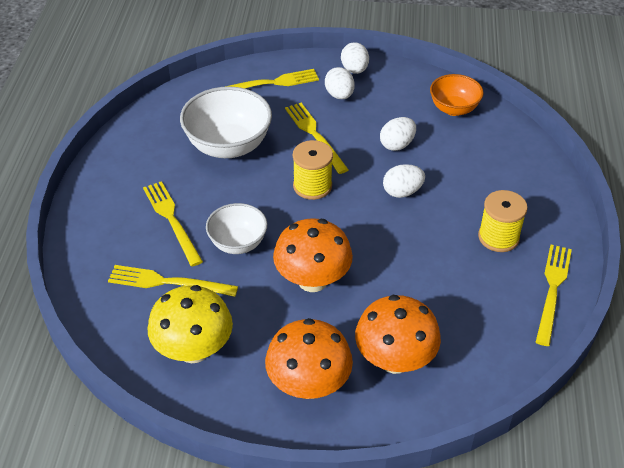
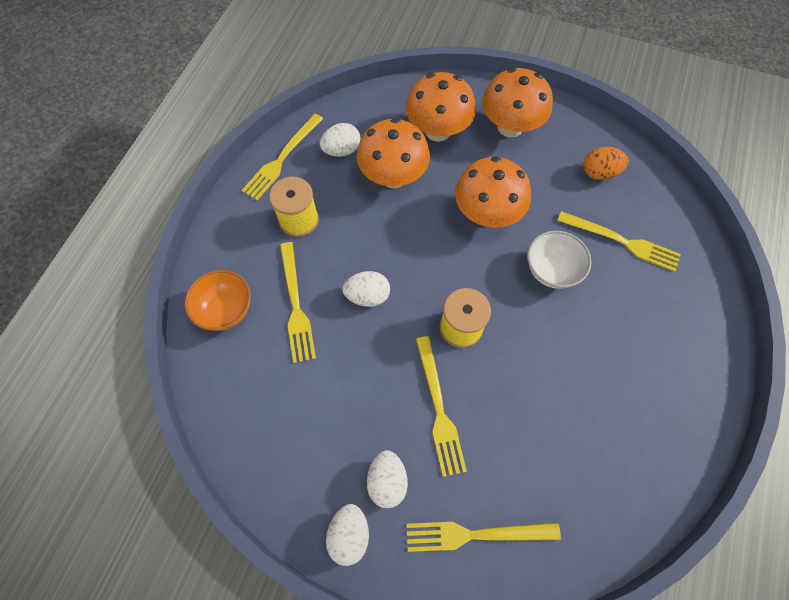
camera: 165 degrees left, 20 degrees up
yellow fork [143,181,203,266] -> yellow fork moved to [280,242,316,363]
yellow mushroom [148,285,233,363] -> orange egg [583,147,629,180]
white bowl [180,86,272,158] -> none
white egg [380,117,416,151] -> white egg moved to [320,123,360,157]
orange bowl [430,74,484,116] -> orange bowl moved to [185,270,251,331]
none -> orange mushroom [357,118,430,188]

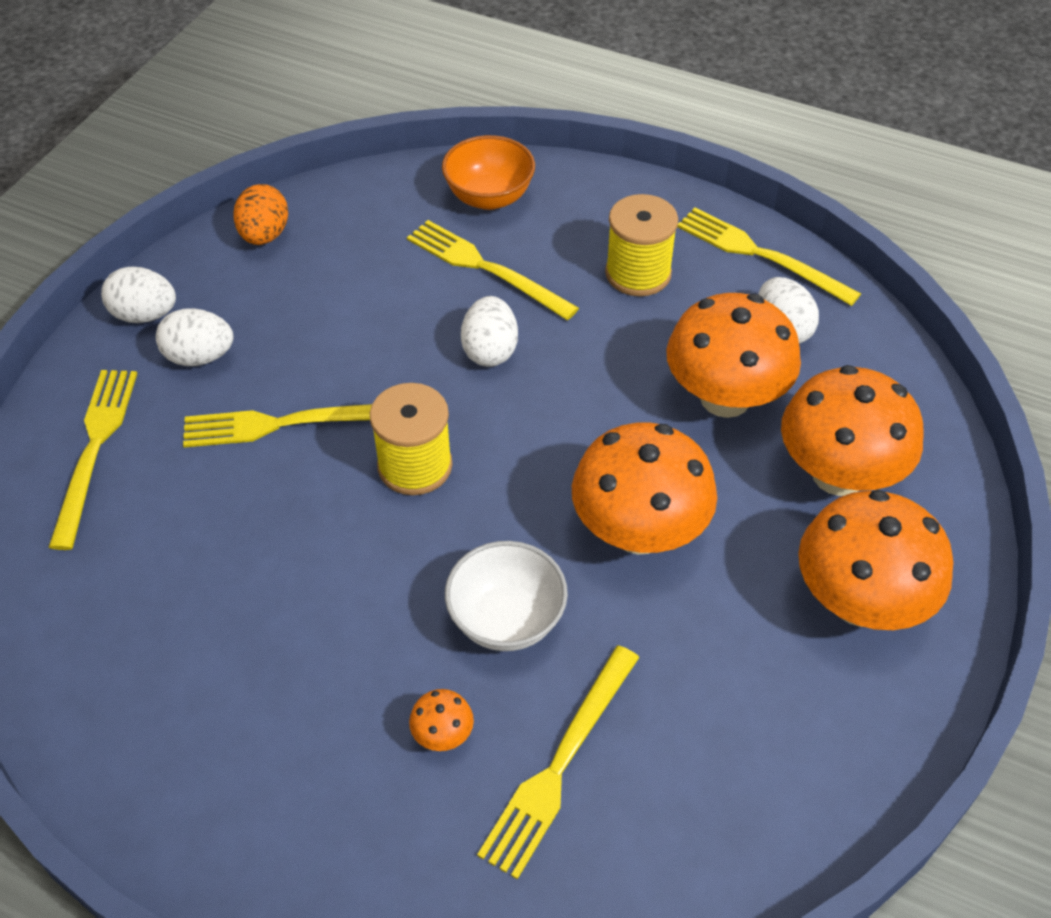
camera: 95 degrees right, 15 degrees down
yellow fork [280,242,316,363] -> yellow fork turned 45 degrees clockwise [407,220,579,320]
orange egg [583,147,629,180] -> orange egg moved to [233,184,288,245]
none -> orange mushroom [409,689,474,751]

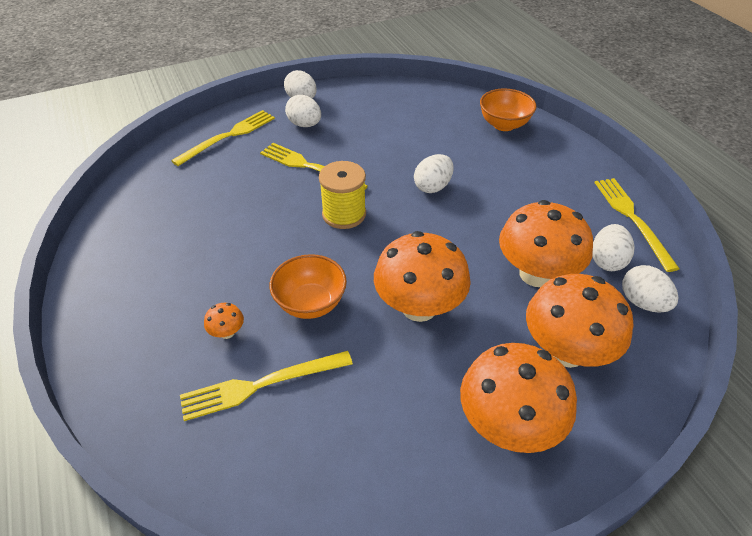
camera: 40 degrees right, 5 degrees down
orange egg [233,184,288,245] -> none
yellow fork [407,220,579,320] -> none
white bowl [445,541,568,651] -> orange bowl [269,254,347,319]
yellow spool [605,194,678,296] -> none
none -> white egg [622,265,679,313]

